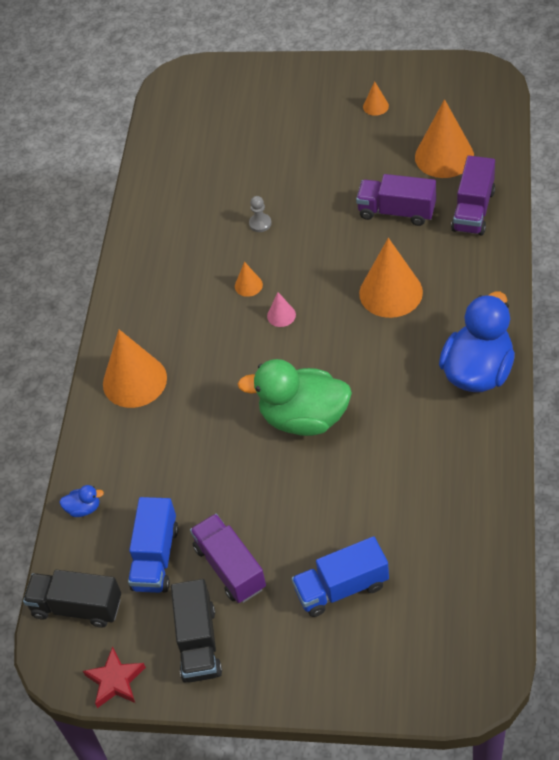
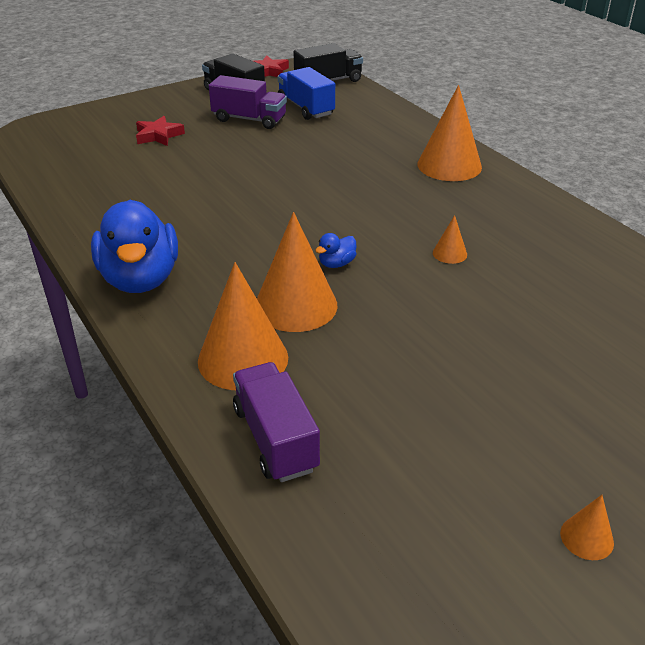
camera: 135 degrees right, 15 degrees down
blue duck [59,485,104,517] -> blue duck moved to [315,233,356,268]
green duck [238,359,352,436] -> none
grey pawn [249,196,272,232] -> none
pink cone [267,292,296,327] -> none
blue truck [292,536,389,617] -> red star [136,116,185,146]
purple truck [356,174,436,226] -> none
orange cone [415,99,474,178] -> orange cone moved to [198,262,288,390]

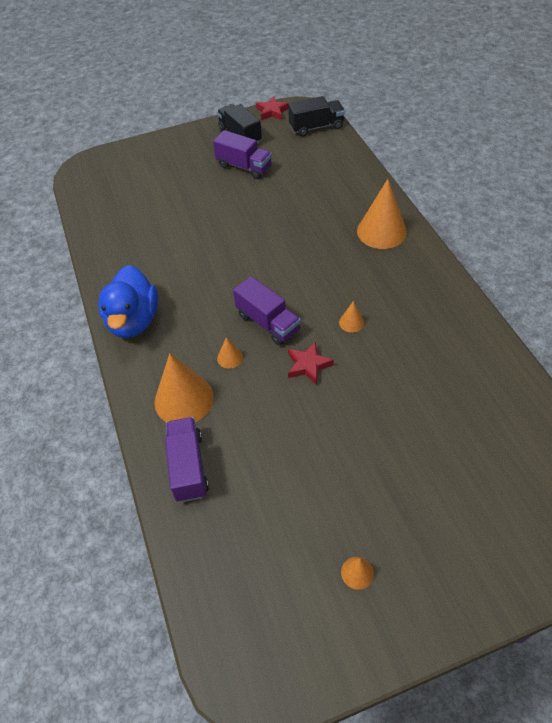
camera: 15 degrees right, 15 degrees up
red star [136,116,185,146] -> red star moved to [288,341,334,385]
orange cone [257,212,337,332] -> orange cone [217,337,243,369], size x0.45
blue truck [278,67,335,120] -> none
blue duck [315,233,356,268] -> purple truck [233,276,301,345]

